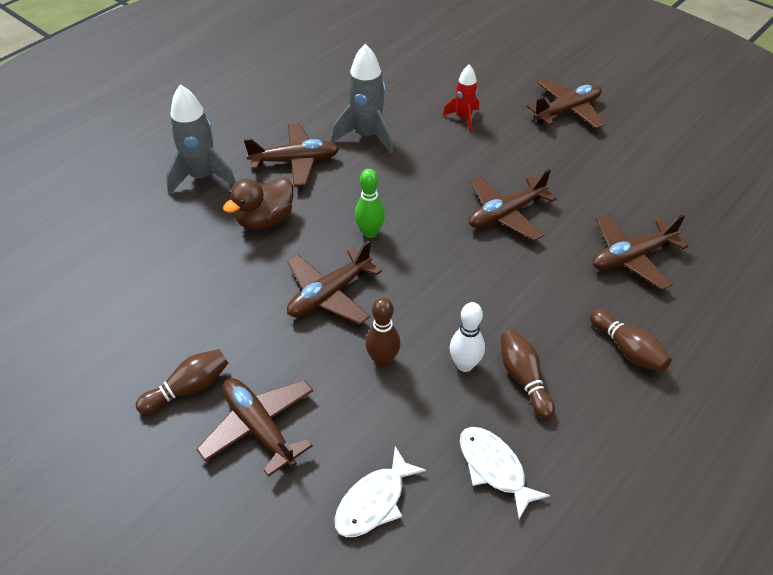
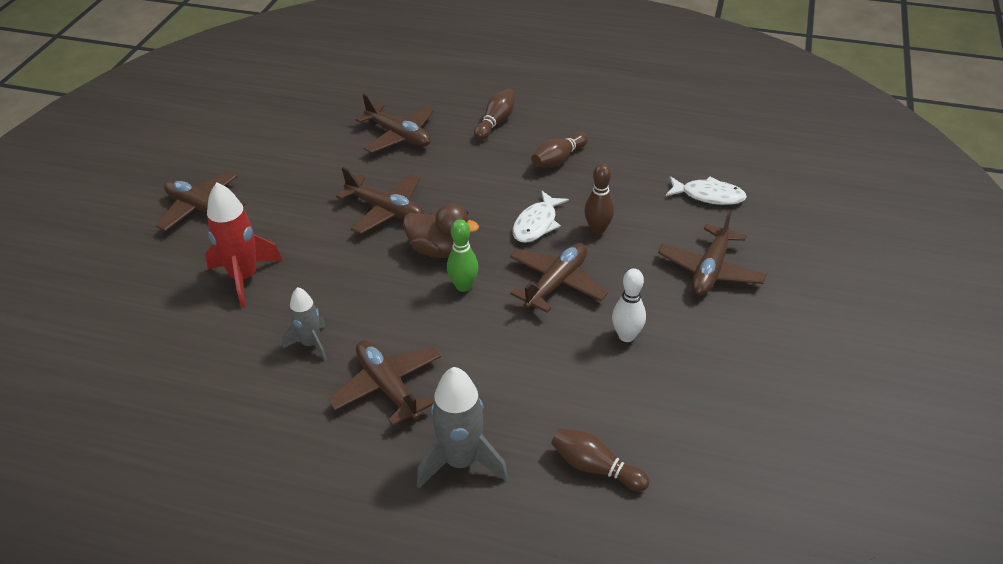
camera: 115 degrees left, 5 degrees down
brown bowling pin [136,349,228,414] -> brown bowling pin moved to [551,428,650,491]
brown duck [223,177,293,230] -> brown duck moved to [403,203,479,258]
brown plane [287,240,382,325] -> brown plane turned 75 degrees counterclockwise [510,243,608,313]
grey rocket [332,44,393,153] -> grey rocket [282,287,327,361], size x0.62
red rocket [443,65,479,132] -> red rocket [205,182,282,308], size x1.62
white bowling pin [450,302,485,372] -> white bowling pin moved to [612,268,646,342]
white fish [460,427,550,519] -> white fish moved to [513,191,569,243]

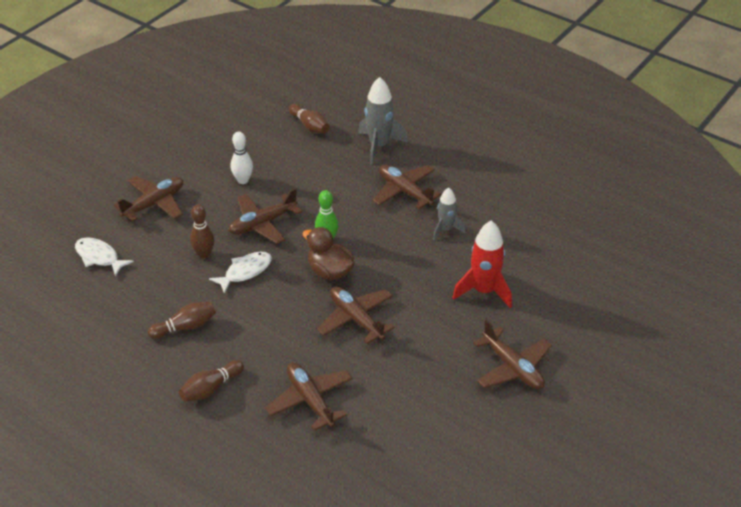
camera: 160 degrees left, 0 degrees up
brown plane [328,340,441,426] -> brown plane turned 150 degrees clockwise [372,165,442,209]

